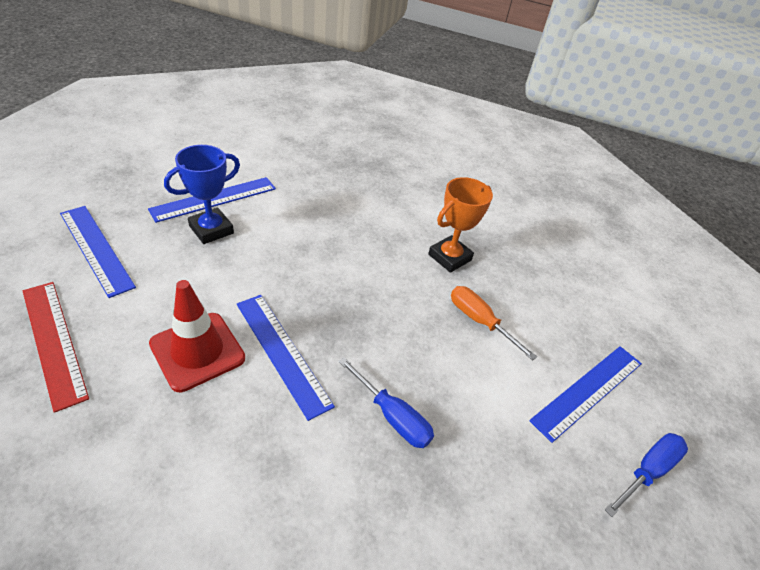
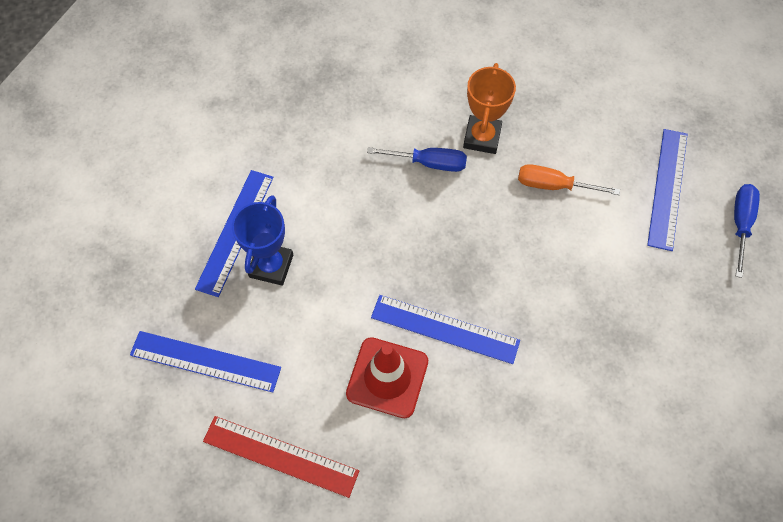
camera: 30 degrees left, 20 degrees up
blue screwdriver [338,357,434,448] -> blue screwdriver moved to [367,147,467,172]

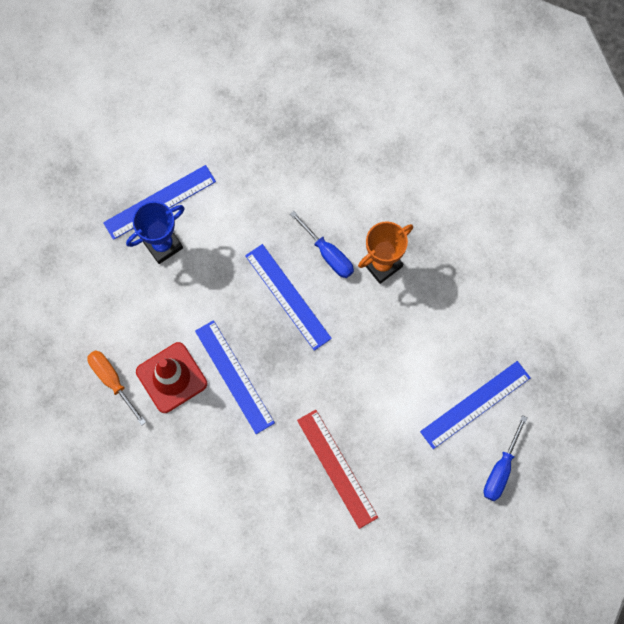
camera: 40 degrees right, 10 degrees up
blue ruler [130,331,281,393] -> blue ruler moved to [245,244,332,351]
red ruler [203,416,359,498] -> red ruler moved to [297,410,378,529]
orange screwdriver [518,164,620,195] -> orange screwdriver moved to [87,350,146,426]
blue screwdriver [734,184,760,278] -> blue screwdriver turned 150 degrees clockwise [484,415,527,501]

